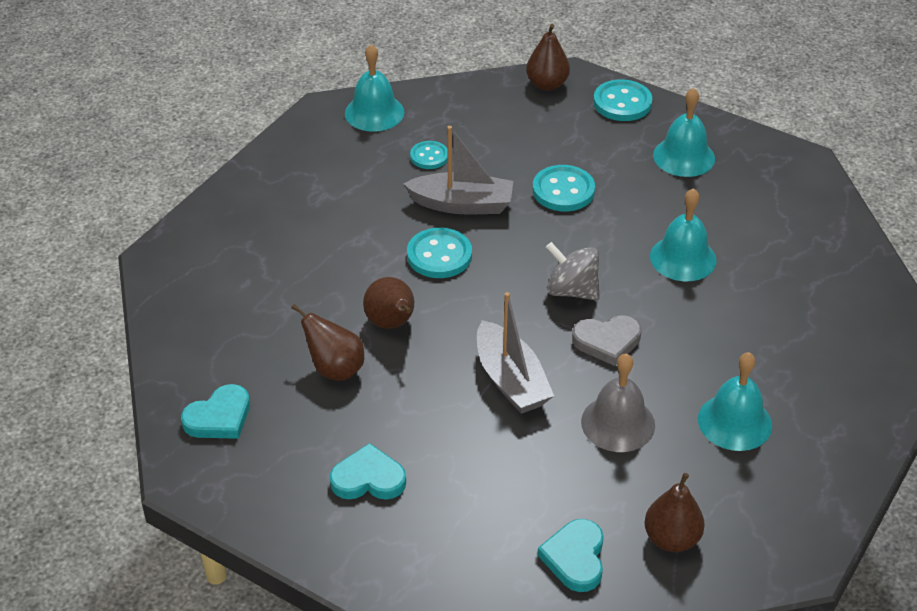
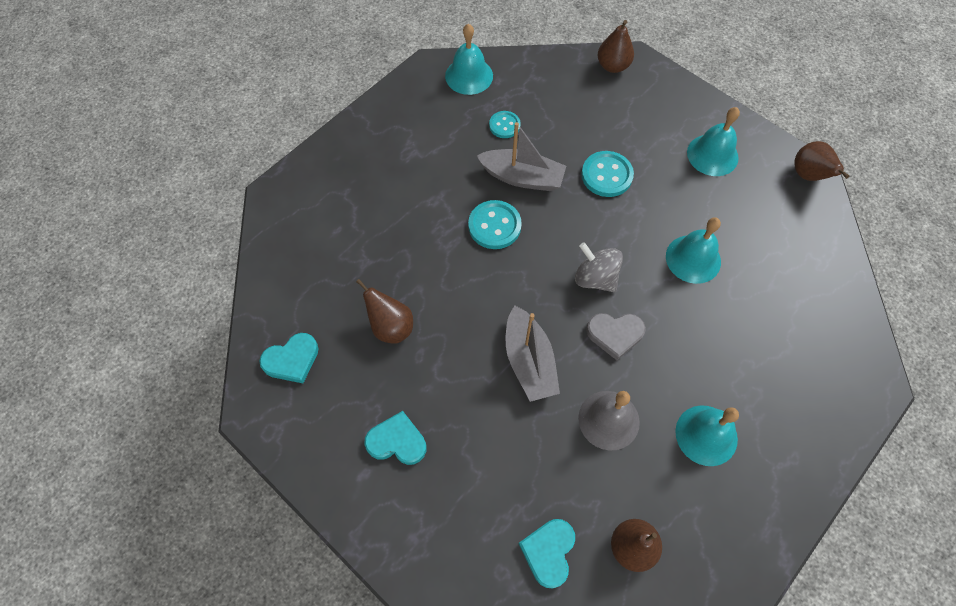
camera: 10 degrees right, 20 degrees up
brown pear [363,277,414,329] -> brown pear moved to [794,141,849,181]
turquoise button [593,80,652,121] -> none

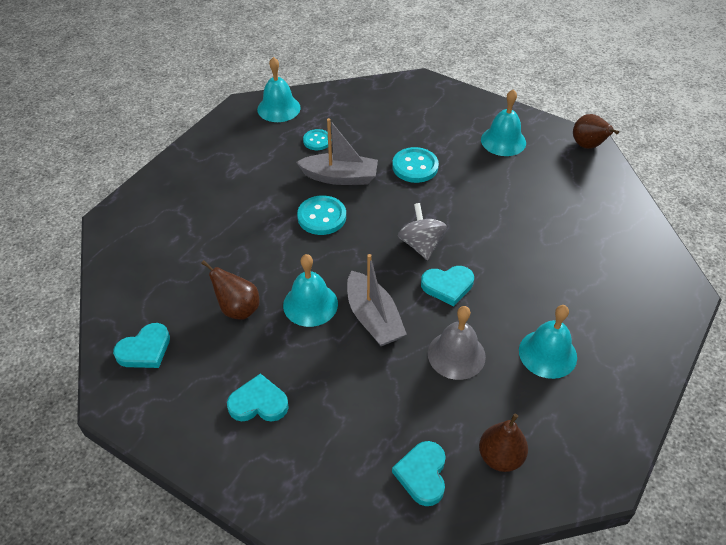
camera: 10 degrees left, 15 degrees down
grey spinning top [575,242,623,292] -> grey spinning top turned 45 degrees clockwise [398,203,447,260]
grey heart [586,313,646,360] -> turquoise heart [421,266,474,306]
brown pear [598,20,634,73] -> none
turquoise bell [666,217,721,284] -> turquoise bell moved to [283,254,338,327]

